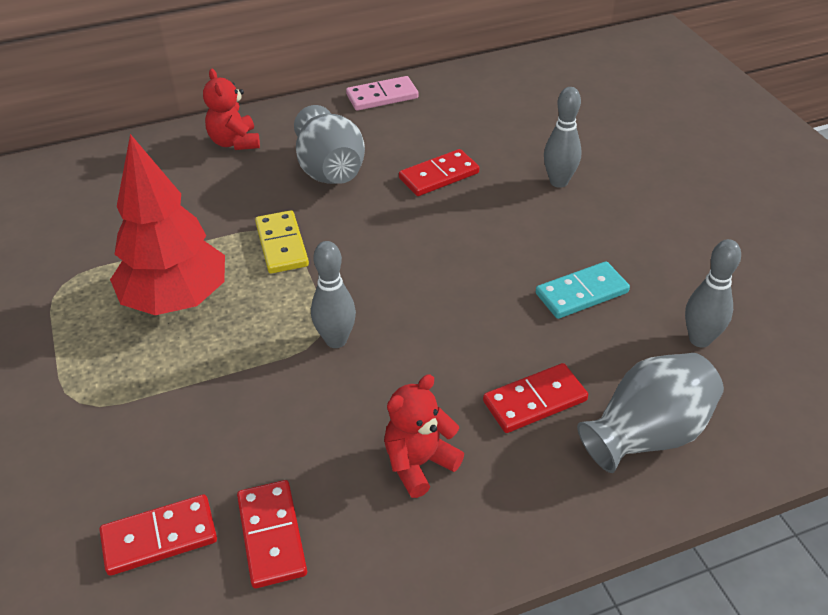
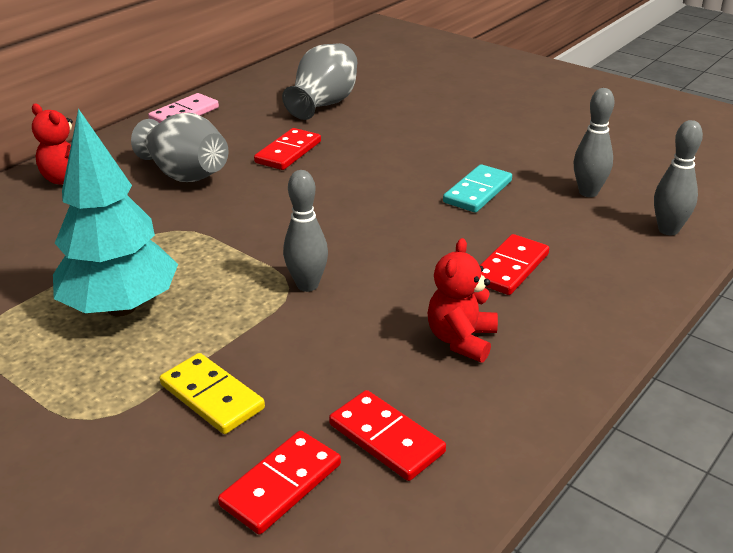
camera: 30 degrees left, 10 degrees down
red tree [110,134,225,315] -> turquoise tree [53,108,178,317]
yellow domino [255,210,309,274] -> yellow domino moved to [160,353,265,434]
grey bowling pin [544,87,582,188] -> grey bowling pin moved to [654,120,703,235]
grey vase [577,353,724,473] -> grey vase moved to [282,43,357,120]

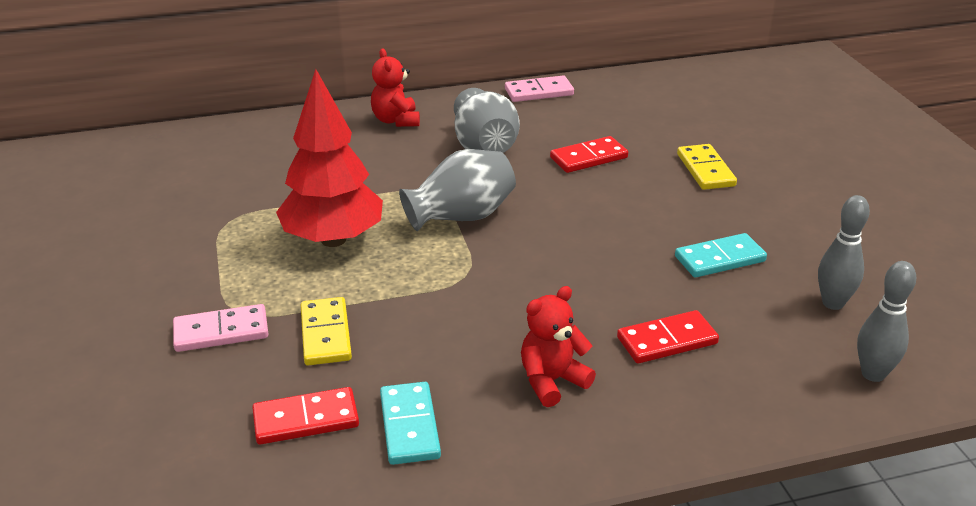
camera: 35 degrees right, 0 degrees up
turquoise tree [53,108,178,317] -> red tree [276,69,383,247]
grey vase [282,43,357,120] -> grey vase moved to [399,149,516,231]
grey bowling pin [283,170,328,292] -> none
red domino [329,390,446,481] -> turquoise domino [380,382,441,465]
none -> pink domino [173,304,268,352]
none -> yellow domino [677,144,737,190]

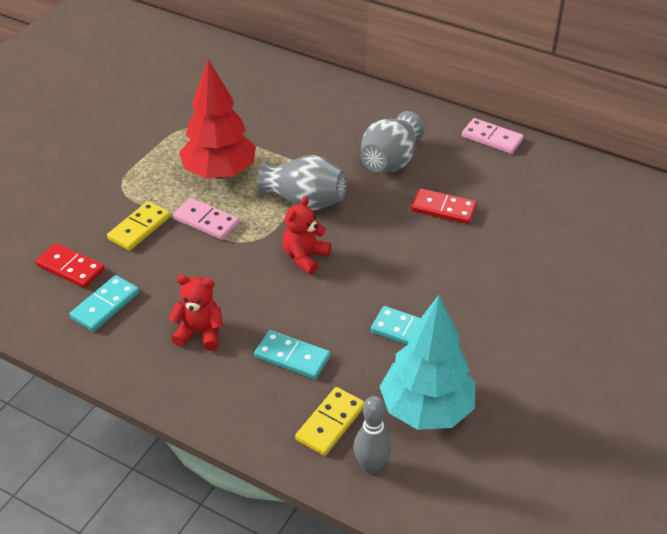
camera: 45 degrees right, 10 degrees up
pink domino [173,304,268,352] -> pink domino moved to [173,198,239,240]
red teddy bear [371,48,420,127] -> red teddy bear moved to [282,196,331,275]
red domino [617,310,719,363] -> turquoise domino [254,330,330,379]
yellow domino [677,144,737,190] -> yellow domino moved to [295,387,364,456]
grey bowling pin [818,195,870,310] -> turquoise tree [380,295,475,430]

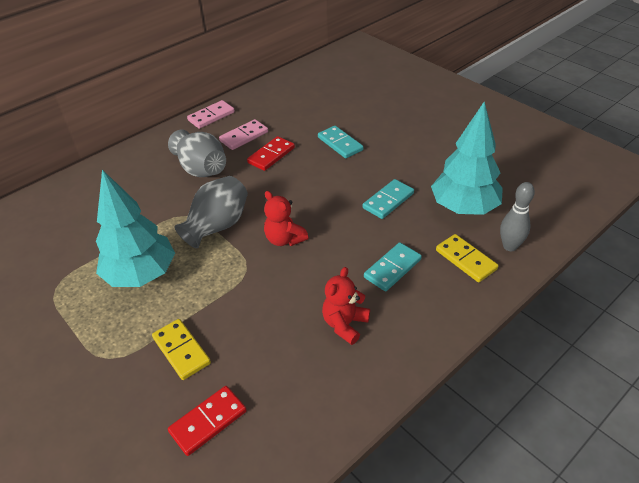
camera: 70 degrees left, 0 degrees up
turquoise domino [70,275,139,332] -> turquoise domino moved to [318,126,363,158]
pink domino [173,198,239,240] -> pink domino moved to [219,119,268,150]
red tree [179,59,256,179] -> turquoise tree [96,170,175,287]

